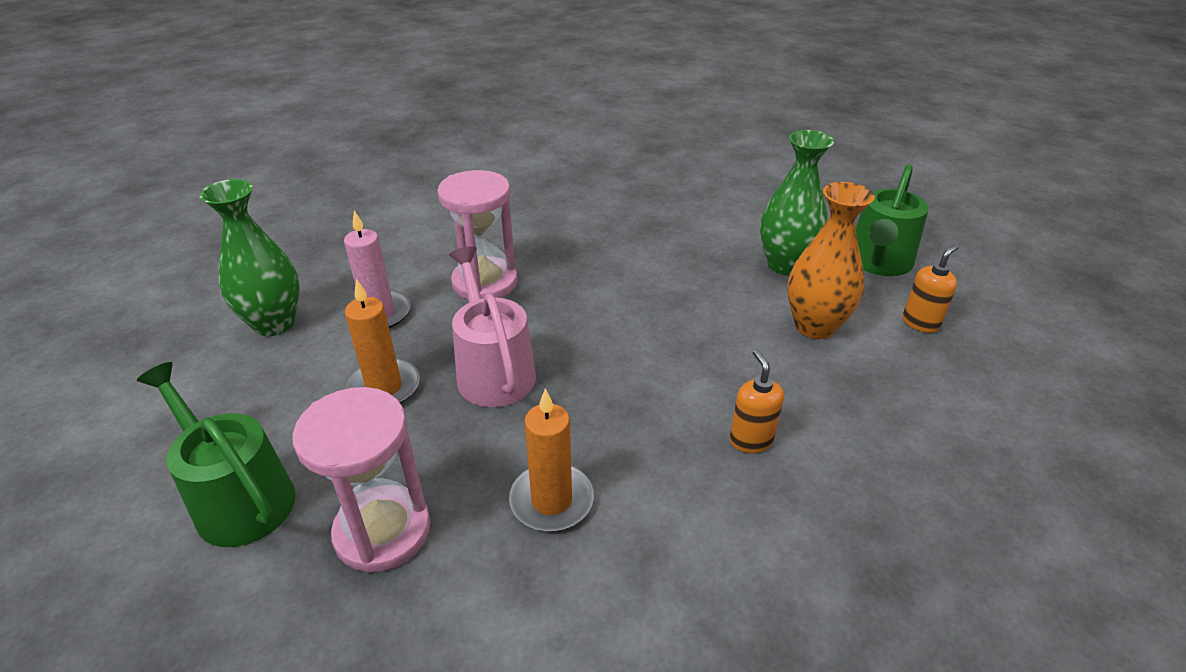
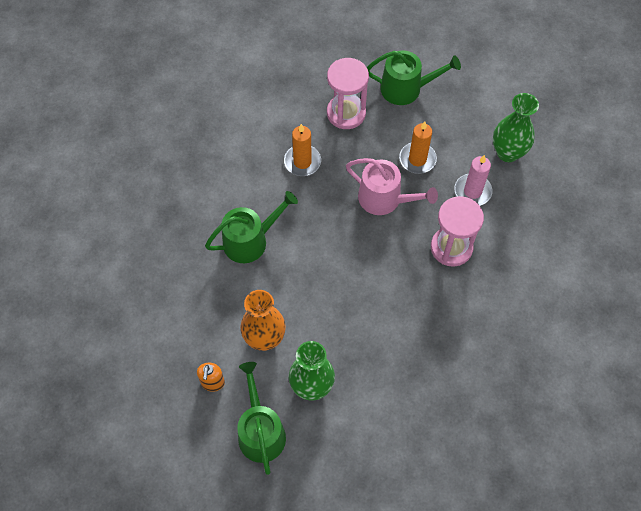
camera: 140 degrees right, 25 degrees up
orange soap dispenser [730,349,784,453] -> green watering can [205,191,298,263]

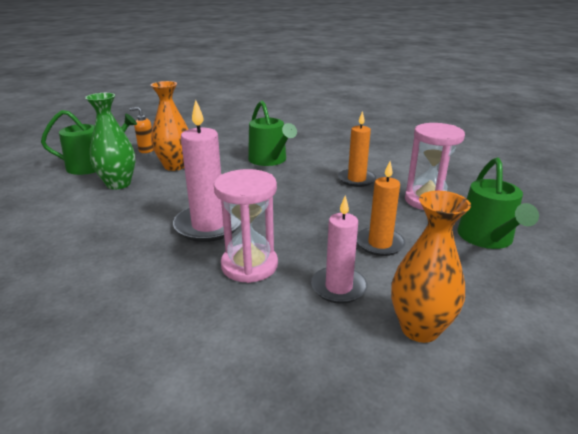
camera: 90 degrees right, 35 degrees down
pink watering can [346,158,438,215] -> none
green vase [493,93,539,162] -> orange vase [391,191,471,343]
none -> pink candle [173,100,241,242]

